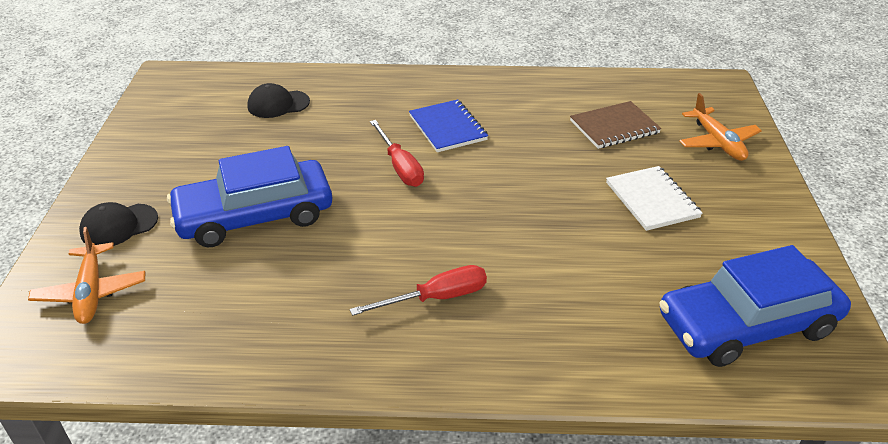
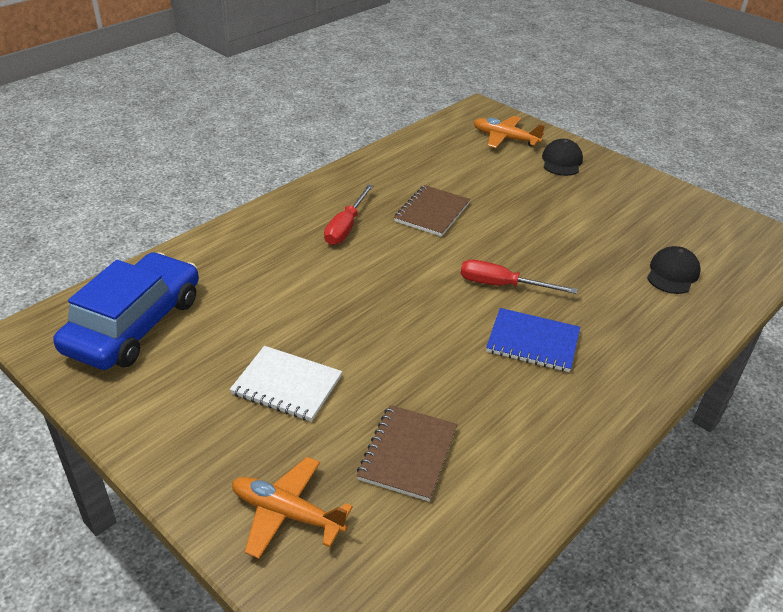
camera: 130 degrees right, 0 degrees up
blue car [167,146,332,247] -> none
none -> brown notebook [394,185,470,237]

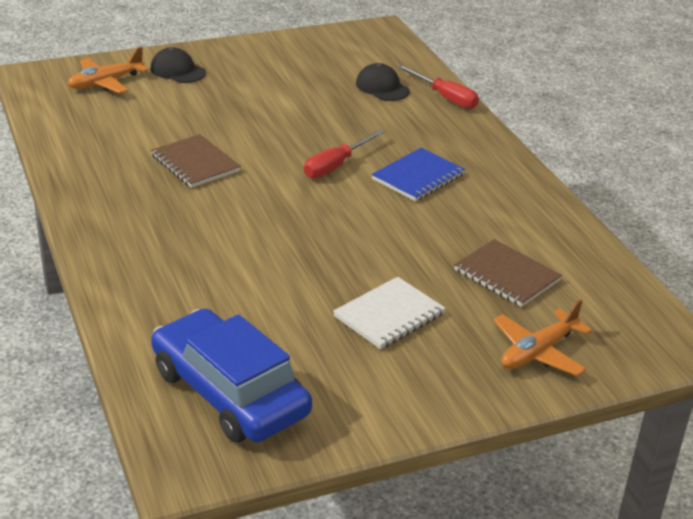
camera: 65 degrees left, 5 degrees down
red screwdriver [324,184,373,245] -> red screwdriver moved to [397,65,479,109]

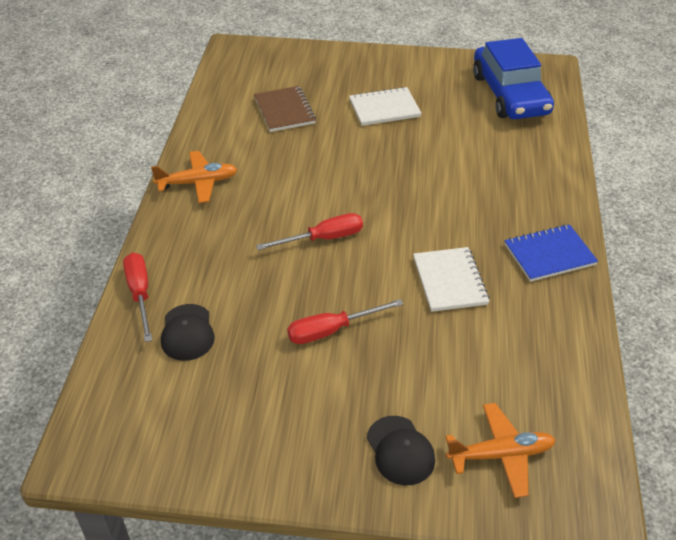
camera: 150 degrees left, 10 degrees up
brown notebook [151,134,241,188] -> white notebook [413,247,490,312]
blue notebook [372,148,465,201] -> blue notebook moved to [505,224,598,282]
orange plane [493,299,592,376] -> orange plane moved to [151,151,238,203]
none -> red screwdriver [287,299,403,344]

